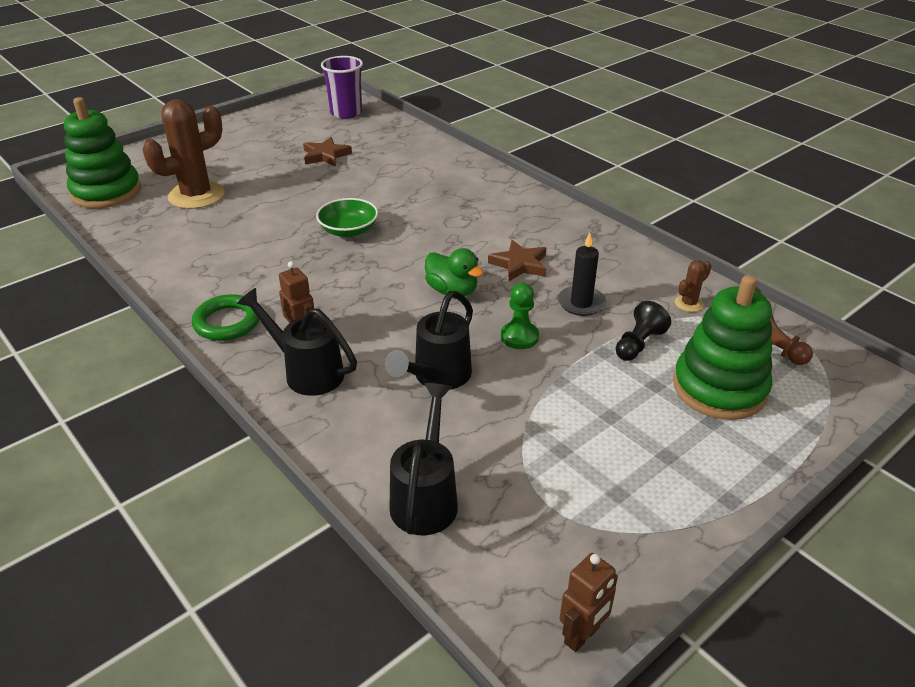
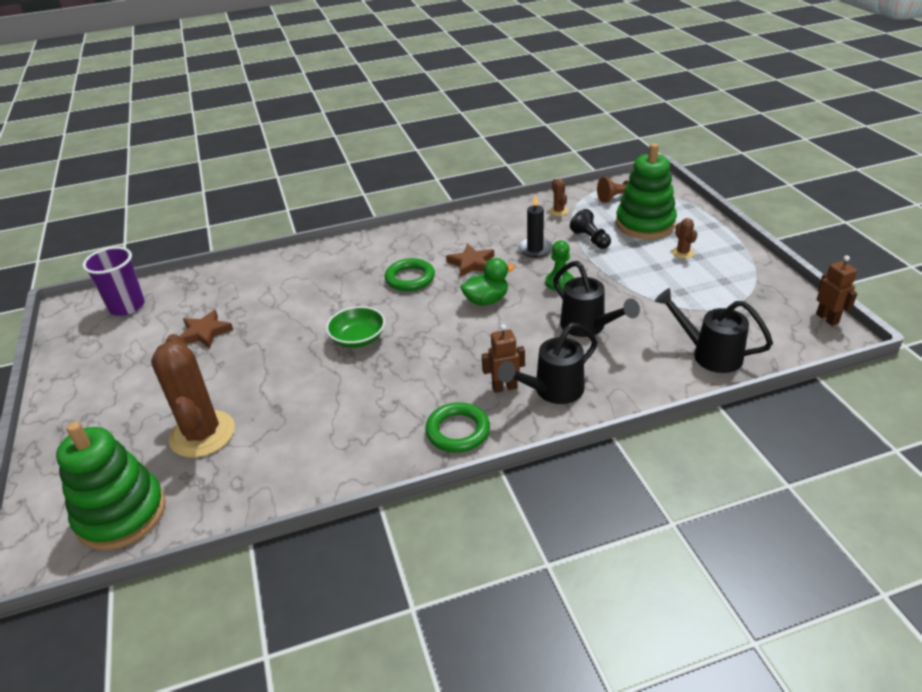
camera: 65 degrees left, 0 degrees up
none -> green ring [385,258,435,291]
none -> brown cactus [672,218,697,259]

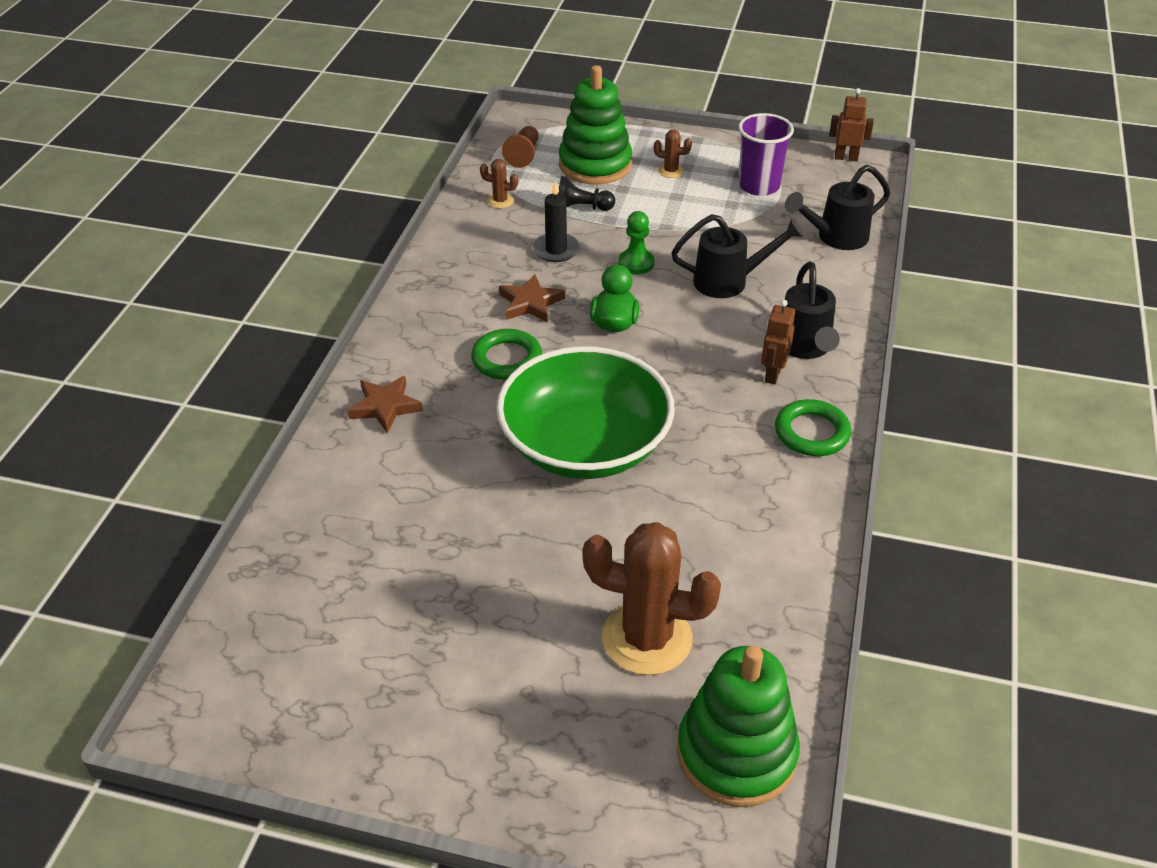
camera: 60 degrees left, 5 degrees up
purple cup [82,247,145,316] -> purple cup moved to [738,113,794,196]
brown star [179,309,233,349] -> brown star moved to [347,376,423,433]
green bowl [326,306,385,348] -> green bowl [496,346,675,479], size x2.14

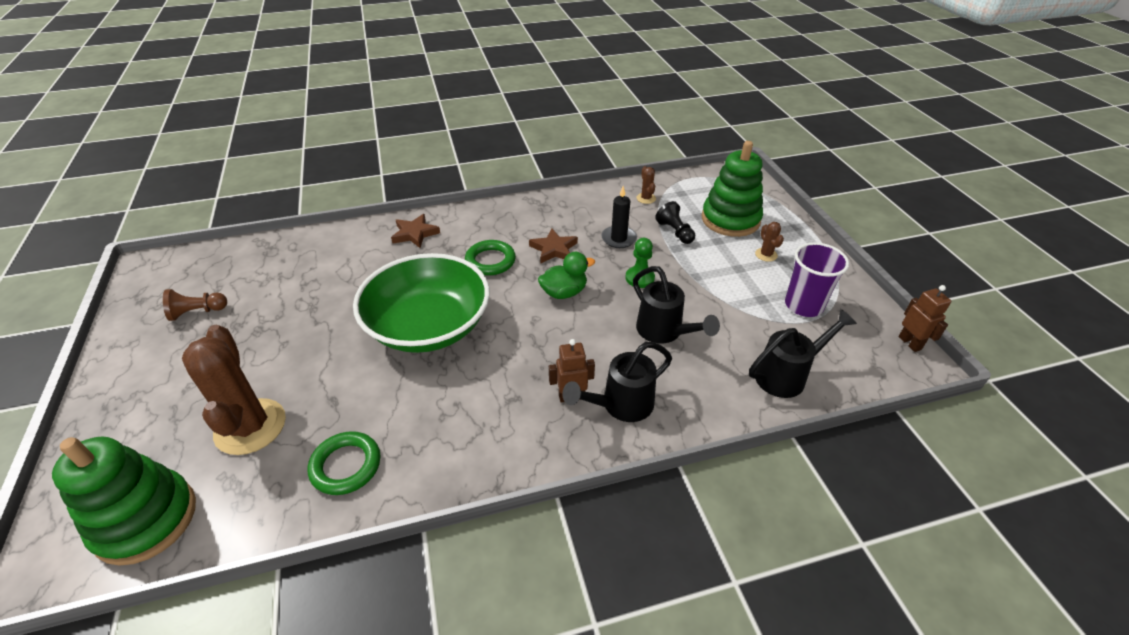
camera: 60 degrees right, 0 degrees up
brown pawn [502,126,538,168] -> brown pawn moved to [163,289,227,321]
green ring [775,399,851,456] -> green ring moved to [308,431,380,495]
black watering can [785,165,890,250] -> black watering can turned 120 degrees clockwise [749,309,857,398]

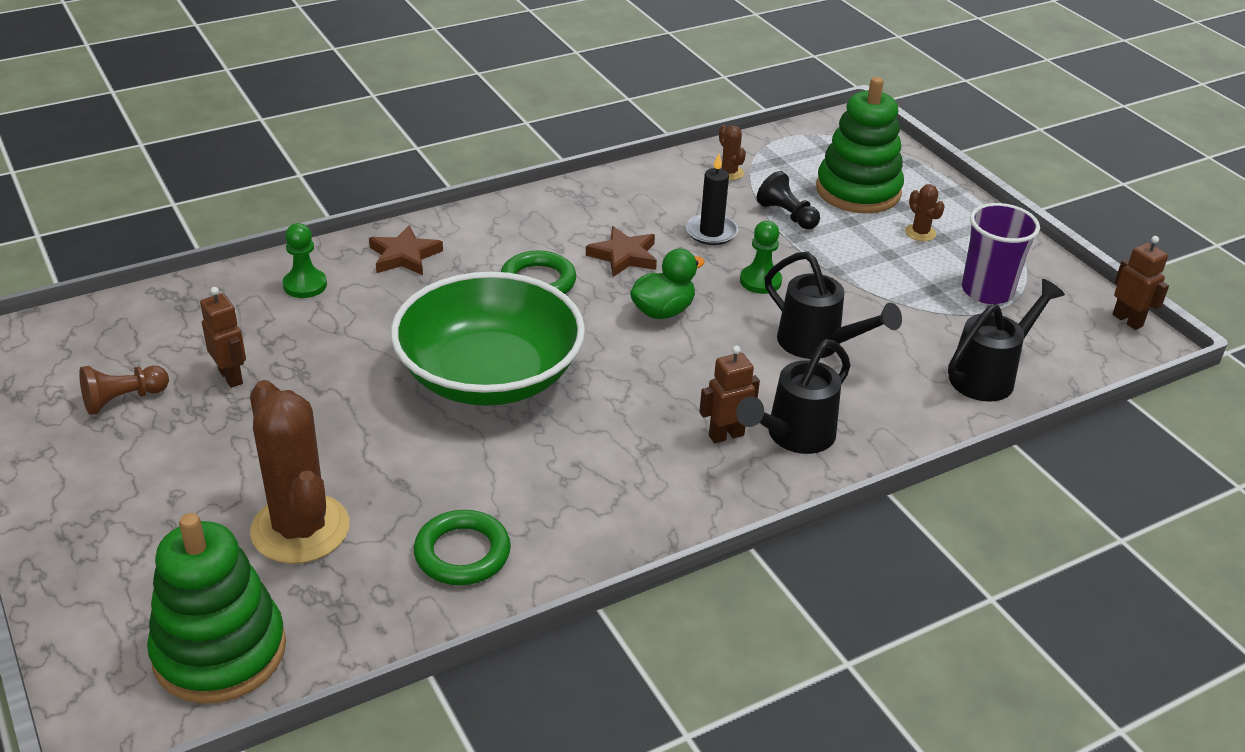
camera: 15 degrees left, 5 degrees down
none -> brown robot [200,287,246,388]
none -> green pawn [283,223,327,298]

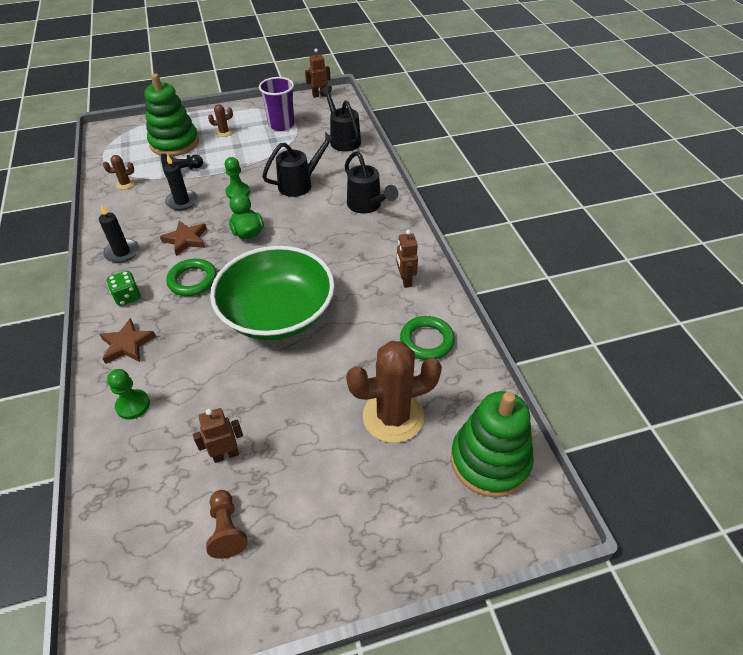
camera: 75 degrees left, 10 degrees up
brown robot [699,346,760,443] -> brown robot moved to [397,230,418,288]
none -> black candle [99,205,139,263]
none -> green dice [107,271,141,306]

